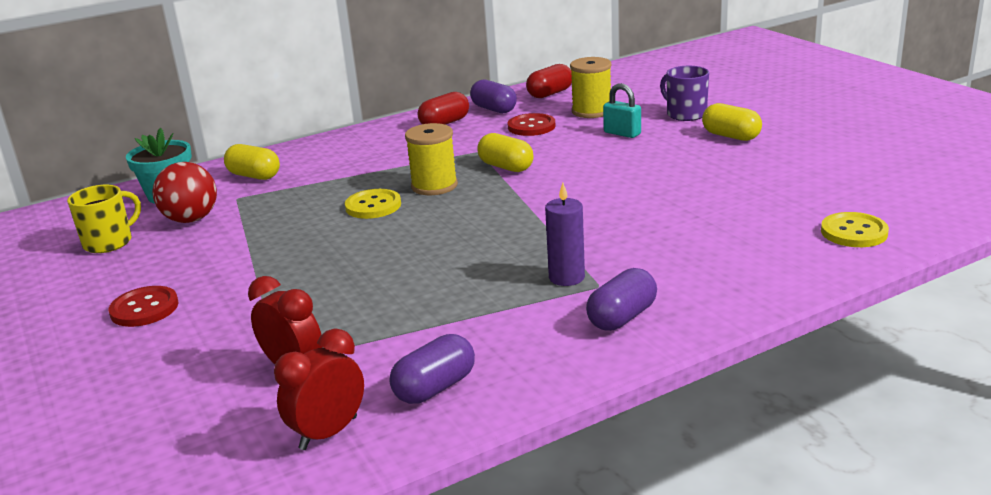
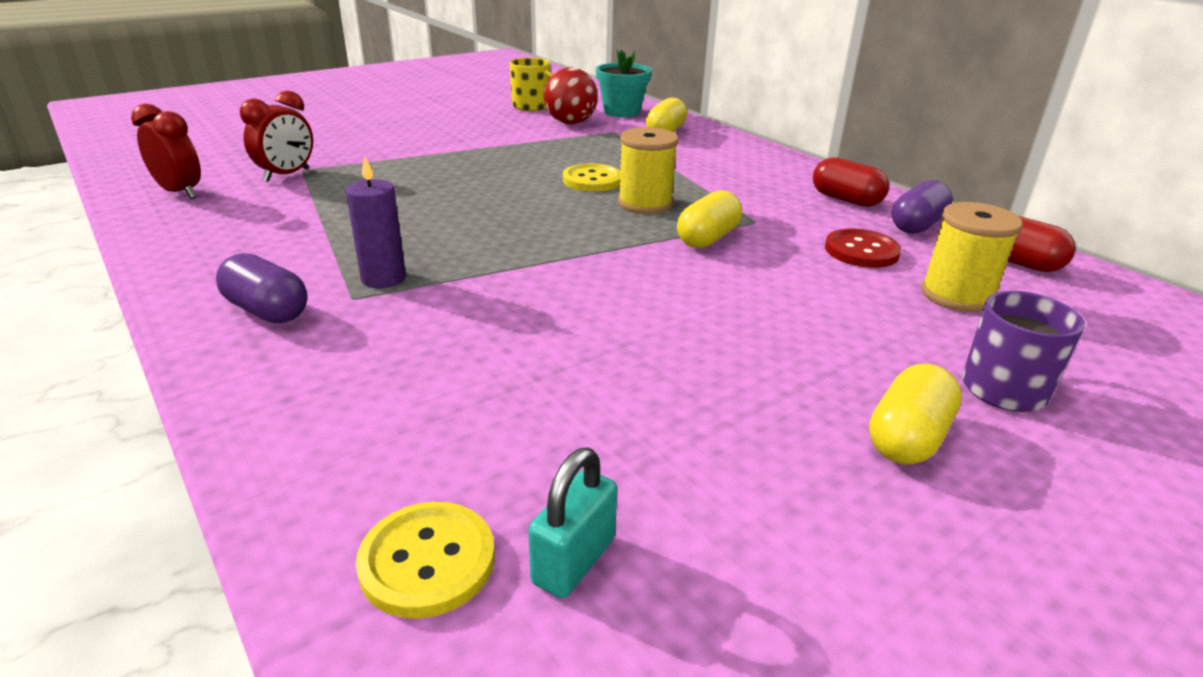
camera: 80 degrees right, 5 degrees up
red button [109,286,179,327] -> none
purple capsule [390,334,475,404] -> none
turquoise padlock [603,83,641,138] -> turquoise padlock moved to [528,447,617,598]

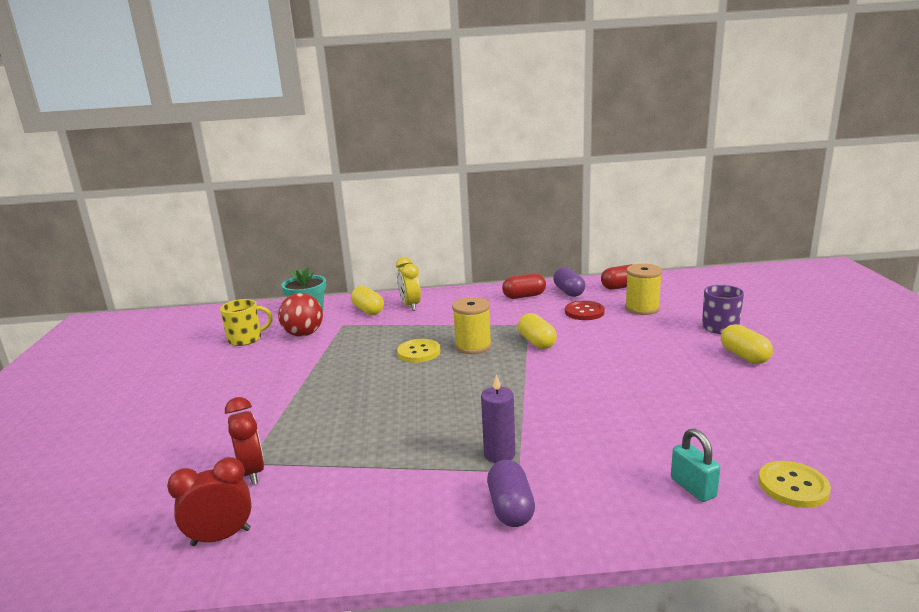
camera: 55 degrees left, 10 degrees down
purple capsule [216,253,308,323] -> purple capsule turned 75 degrees counterclockwise [487,460,535,527]
turquoise padlock [528,447,617,598] -> turquoise padlock moved to [671,429,720,502]
none -> yellow clock [396,257,421,311]

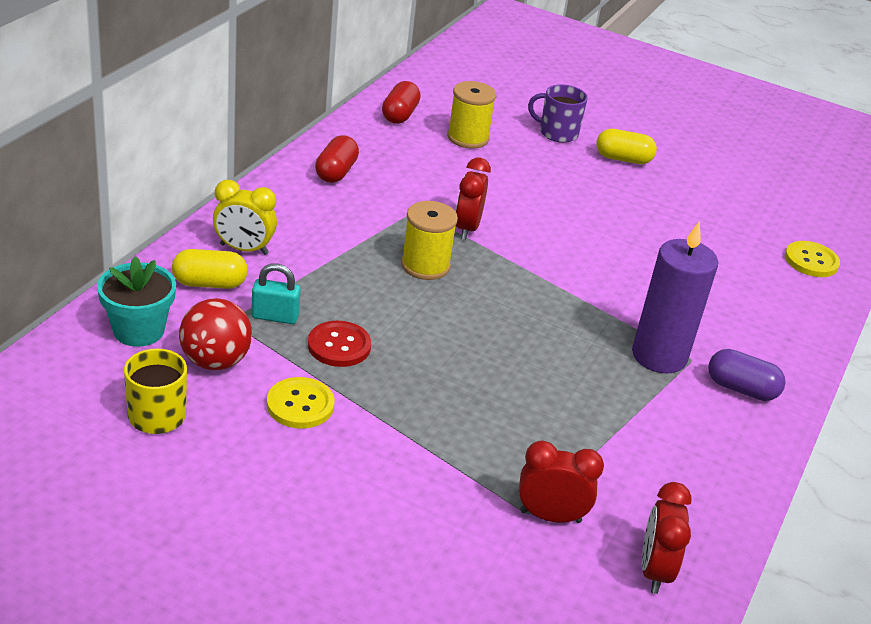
camera: 65 degrees left, 15 degrees up
yellow button [397,339,441,363] -> yellow button moved to [267,377,334,429]
purple candle [481,374,515,463] -> purple candle [632,222,718,374], size x1.69
yellow capsule [518,313,557,349] -> red clock [455,158,491,240]
purple capsule [553,267,585,297] -> none
red button [565,301,605,320] -> red button moved to [308,321,371,367]
turquoise padlock [671,429,720,502] -> turquoise padlock moved to [251,264,301,324]

